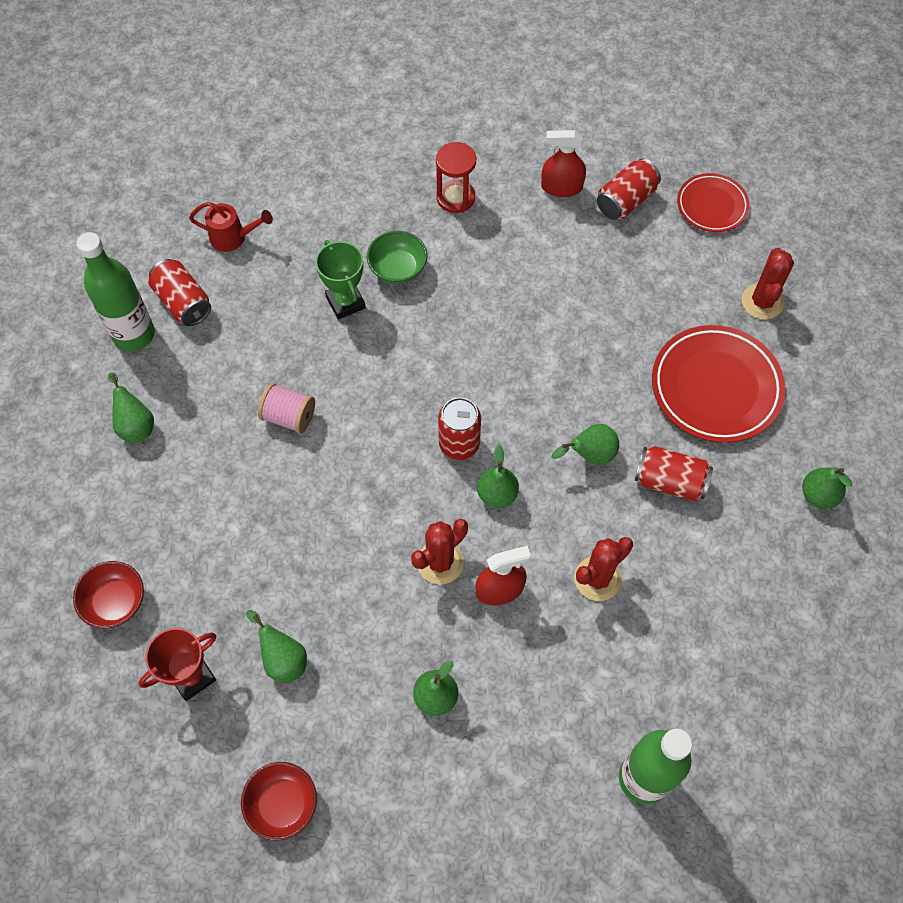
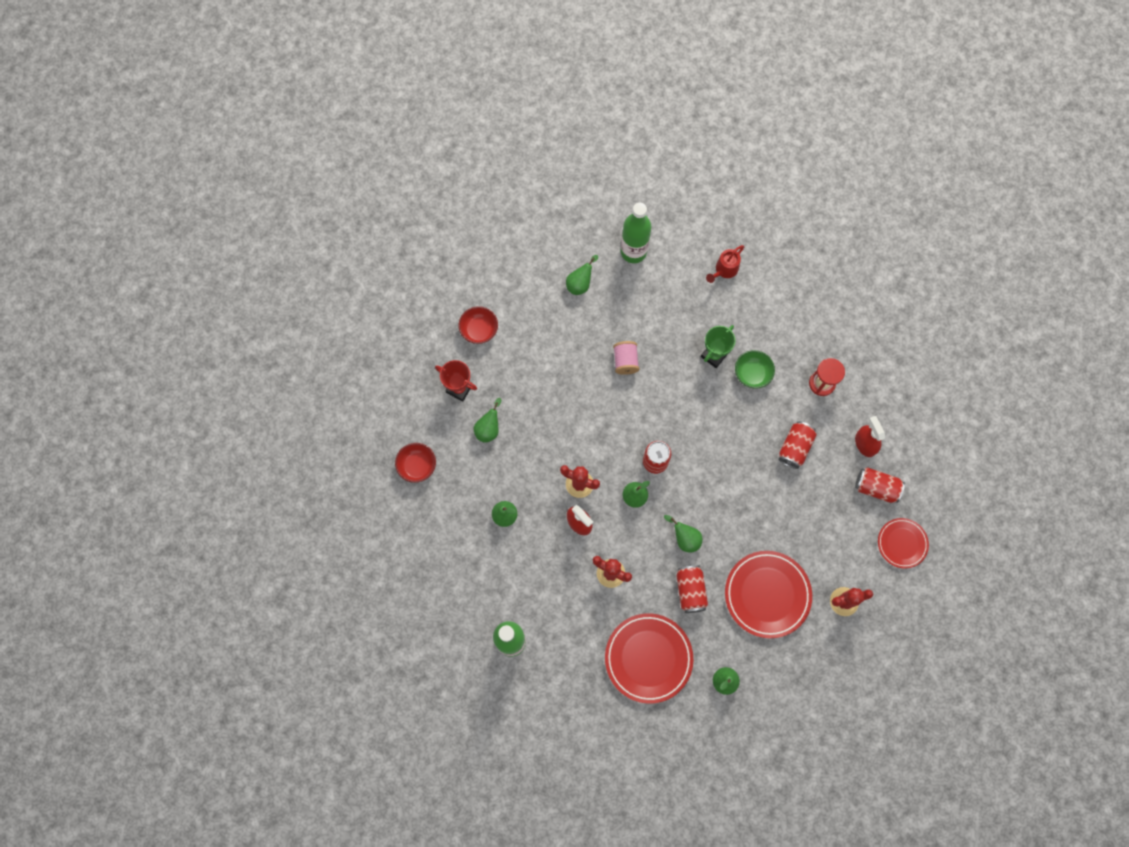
camera: 65 degrees right, 10 degrees up
red can [148,259,211,326] -> red can moved to [779,421,817,469]
red watering can [189,202,273,252] -> red watering can turned 60 degrees clockwise [706,245,744,283]
none -> red plate [605,613,693,704]

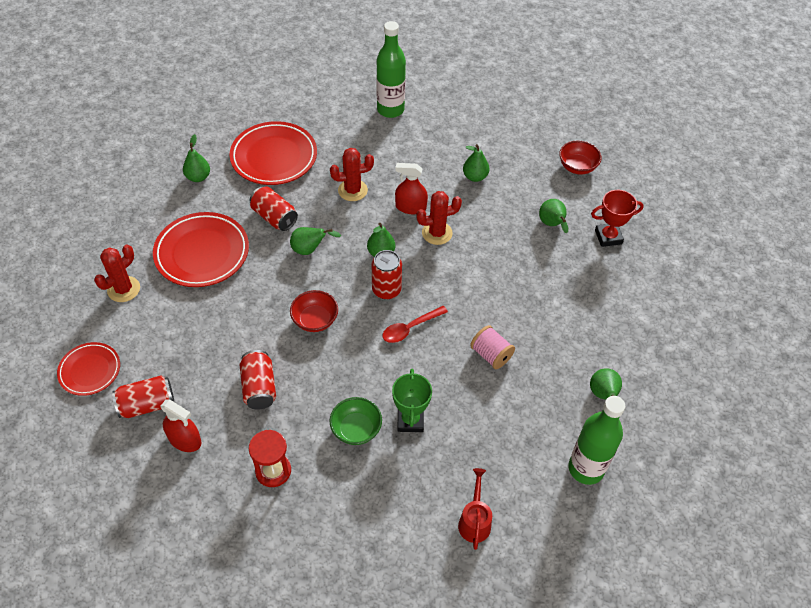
camera: 140 degrees right, 20 degrees down
red bowl [459,306,498,344] -> red bowl moved to [290,290,338,332]
none -> red spoon [382,306,448,343]

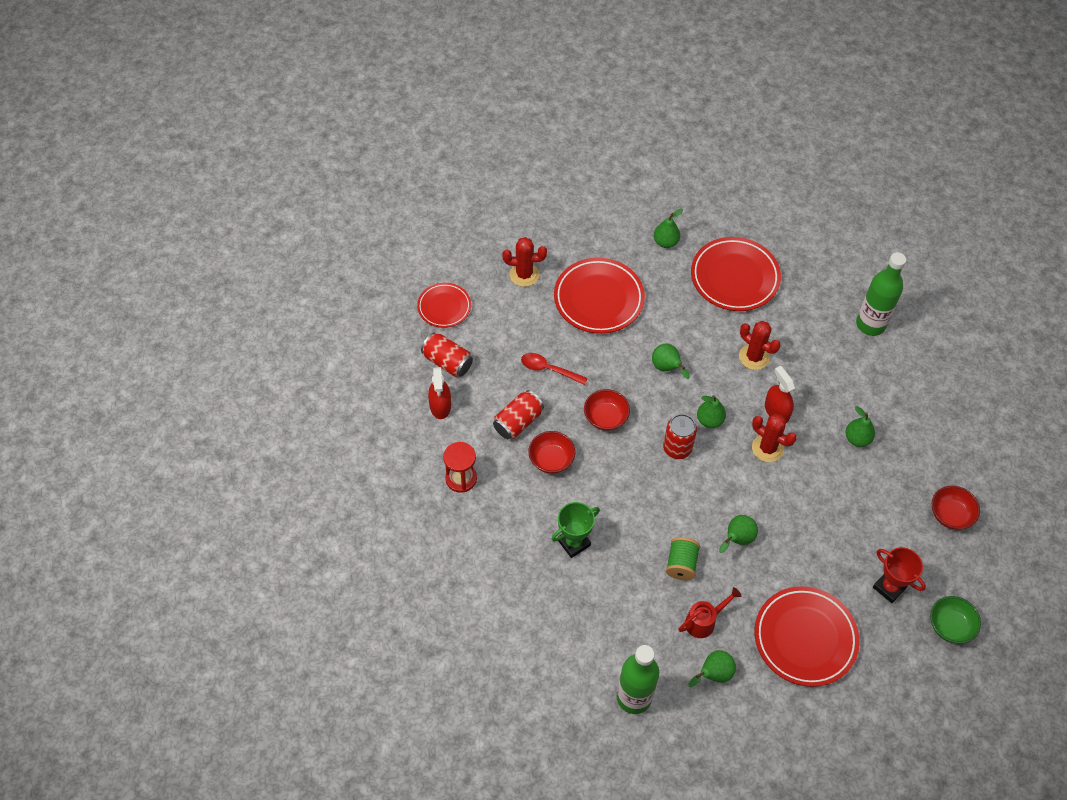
camera: 55 degrees right, 5 degrees up
red can [250,186,298,231] -> none
green bowl [330,397,382,445] -> green bowl moved to [930,596,981,644]
red spoon [382,306,448,343] -> red spoon moved to [521,353,588,385]
red watering can [458,468,492,550] -> red watering can moved to [678,587,741,638]
pink spool [470,325,515,369] -> green spool [666,537,700,580]
green pear [539,199,568,233] -> green pear moved to [719,515,758,553]
none -> red bowl [528,431,575,474]
none -> red plate [754,586,860,687]

